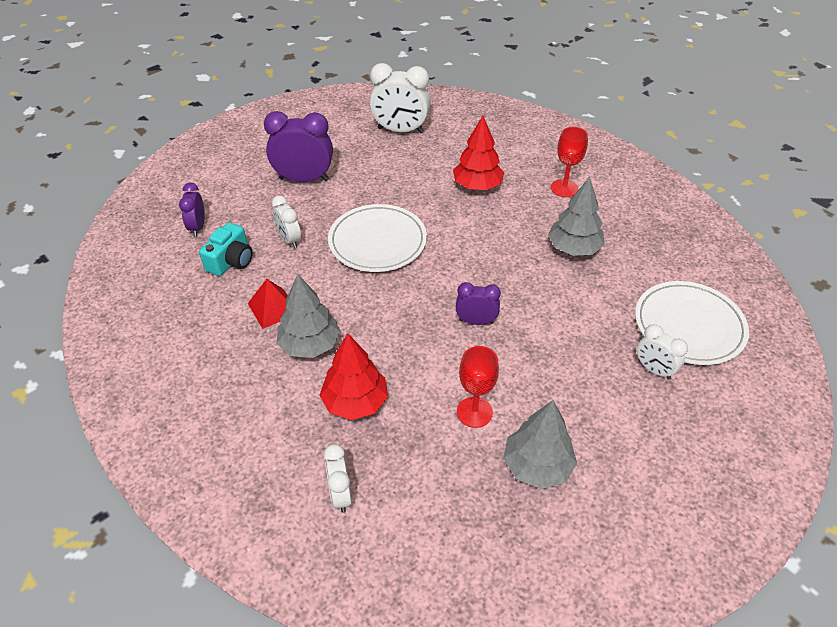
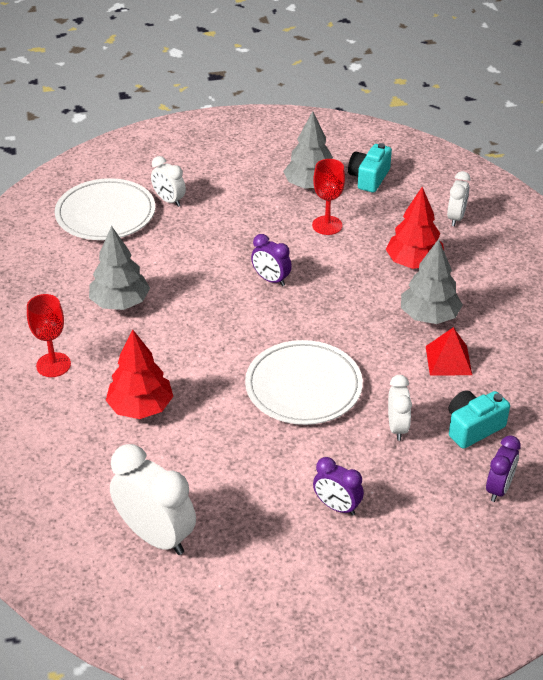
camera: 150 degrees left, 5 degrees down
purple clock [264,111,333,182] -> purple clock [313,457,364,516], size x0.57
white clock [637,324,688,380] -> white clock turned 150 degrees clockwise [151,156,186,207]
none -> turquoise camera [348,143,392,193]

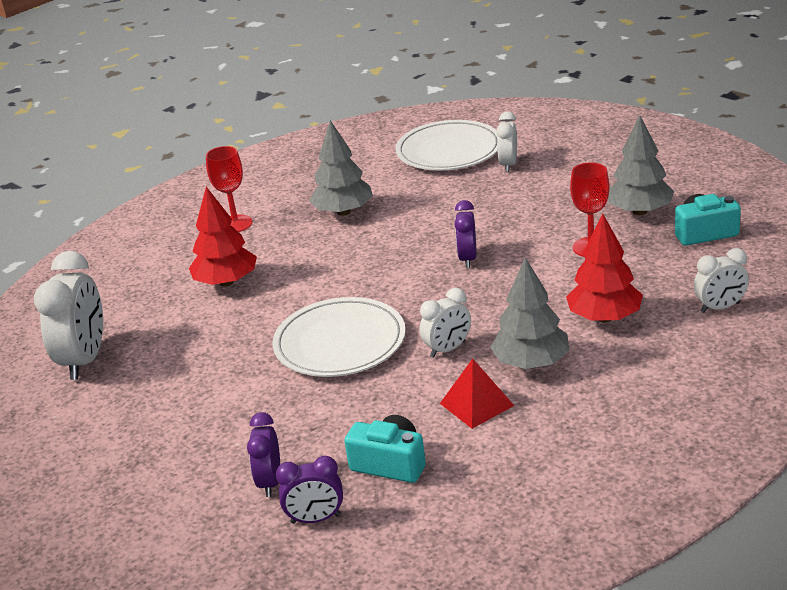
camera: 60 degrees right, 10 degrees down
purple clock [313,457,364,516] -> purple clock moved to [247,412,280,497]
white clock [388,375,412,441] -> white clock moved to [420,288,471,358]

